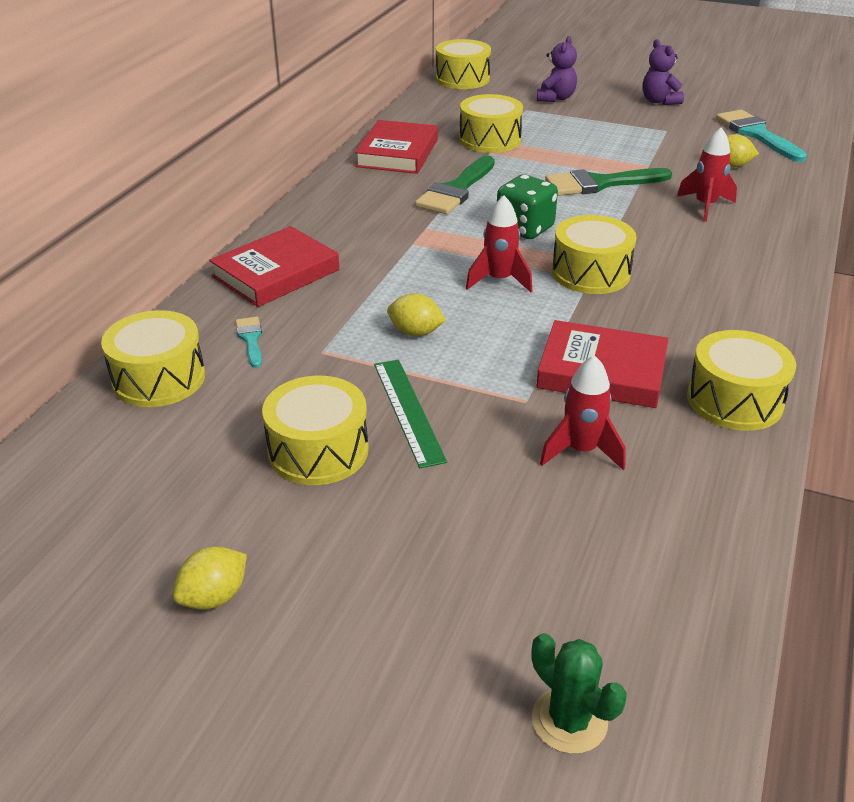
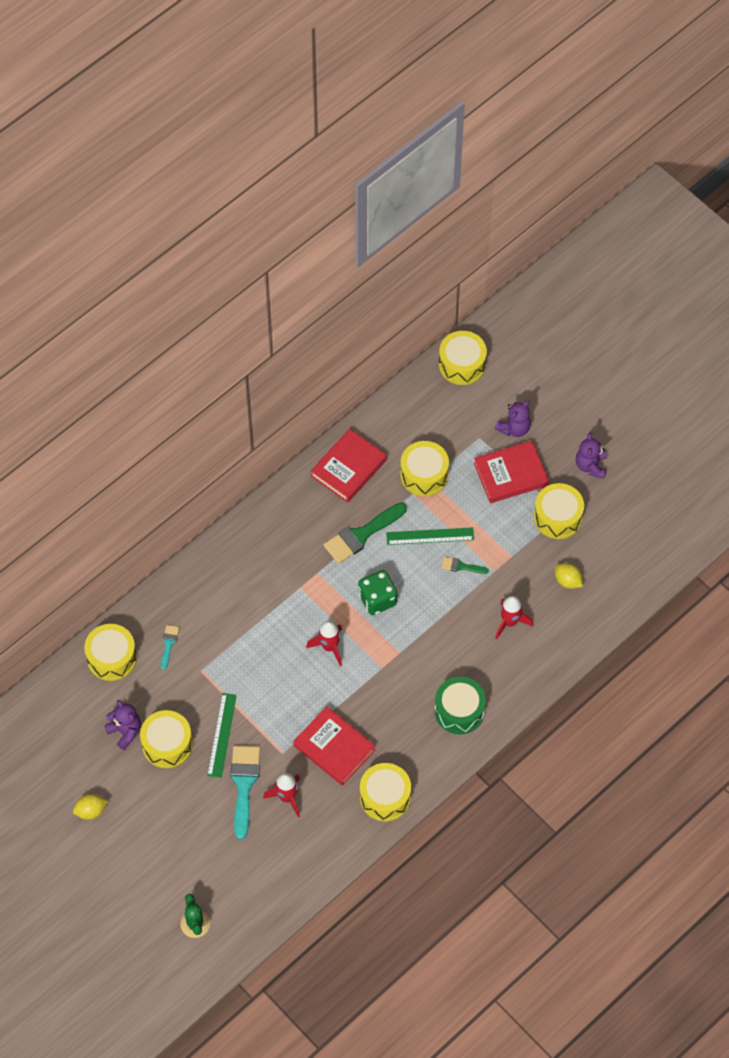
camera: 25 degrees right, 25 degrees up
red book [209,226,339,307] -> red book moved to [474,440,549,503]
yellow lemon [387,293,446,336] -> none
green brush [545,168,672,196] -> green brush [441,557,489,574], size x0.50
yellow drum [552,215,637,294] -> yellow drum moved to [534,483,584,539]
turquoise brush [716,110,807,162] -> turquoise brush moved to [230,746,260,839]
none -> purple teddy bear [104,700,141,750]
none -> green ruler [386,527,474,545]
none -> green drum [435,677,486,734]

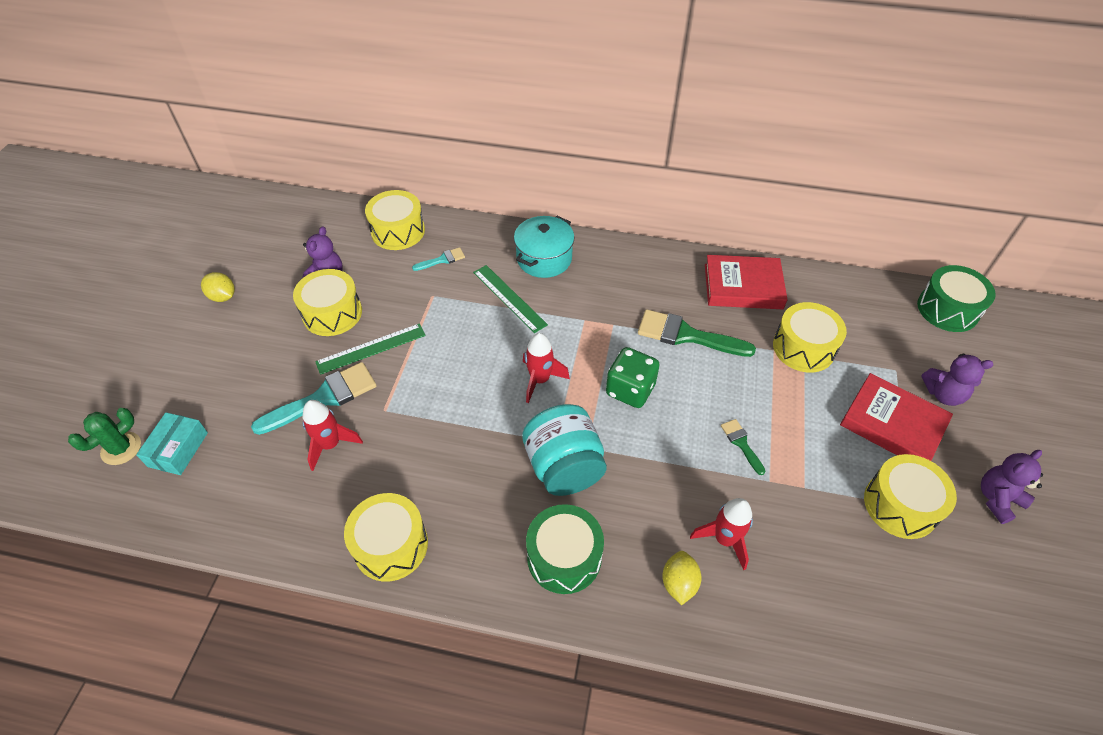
camera: 55 degrees right, 10 degrees down
red book [293,706,376,786] -> none
green ruler [386,527,474,545] -> green ruler moved to [473,265,548,333]
yellow drum [439,331,487,385] -> green drum [917,265,996,332]
yellow lemon [555,563,583,589] -> yellow lemon moved to [662,551,702,605]
none -> turquoise box [136,412,208,475]
none -> turquoise pot [514,216,574,278]
none -> turquoise jar [522,404,607,496]

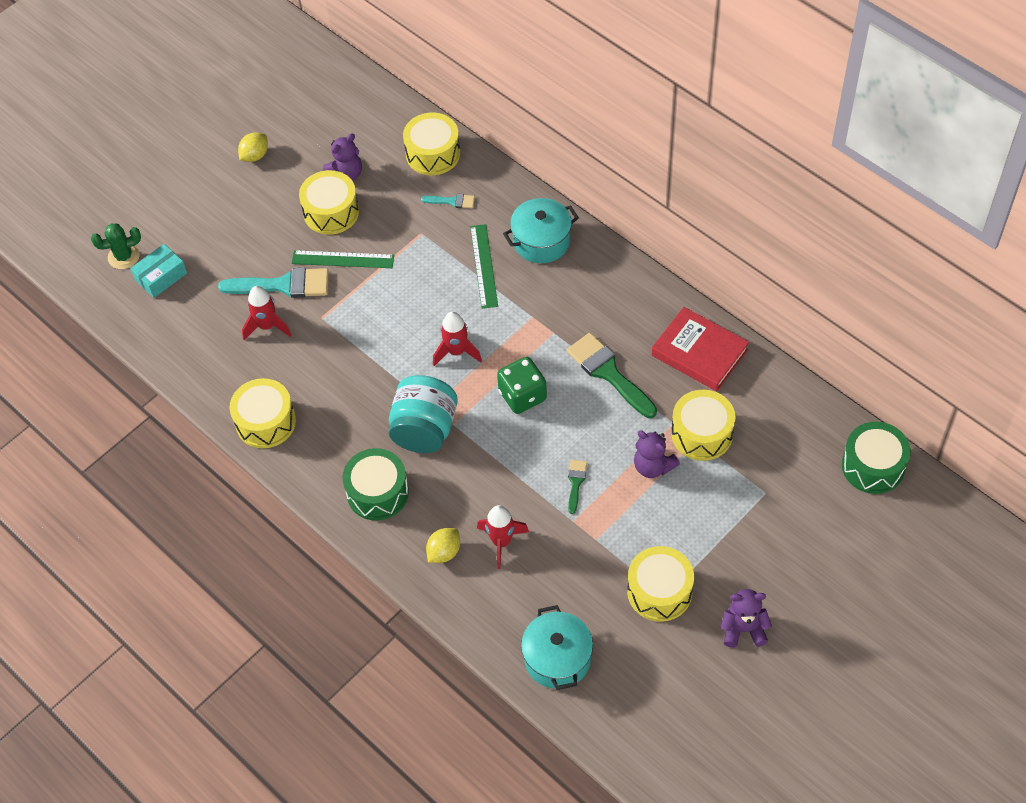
camera: 35 degrees right, 5 degrees up
yellow lemon [201,272,235,302] -> yellow lemon turned 60 degrees clockwise [238,133,268,162]
red book [840,373,953,461] -> none
purple teddy bear [921,354,993,406] -> purple teddy bear moved to [634,430,680,478]
none -> turquoise pot [521,605,593,690]

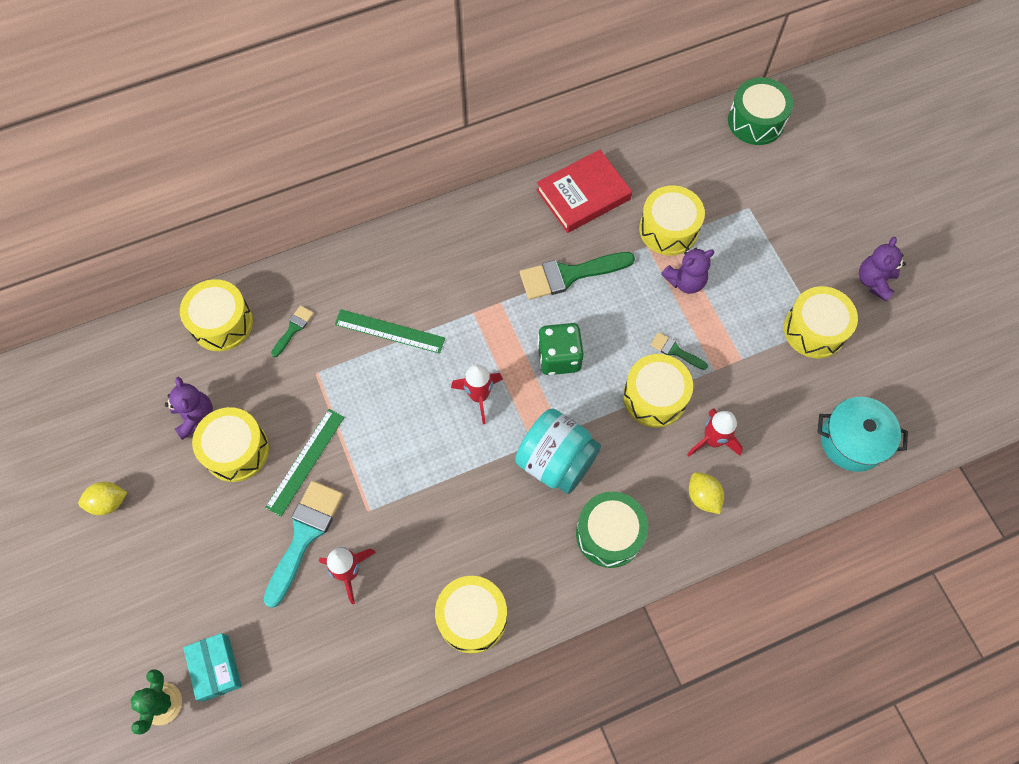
camera: 70 degrees left, 10 degrees up
yellow lemon [238,133,268,162] -> yellow lemon turned 75 degrees counterclockwise [78,482,127,515]
turquoise brush [421,194,475,208] -> green brush [271,305,314,357]
turquoise pot [503,198,579,263] -> none
none -> yellow drum [623,354,693,427]

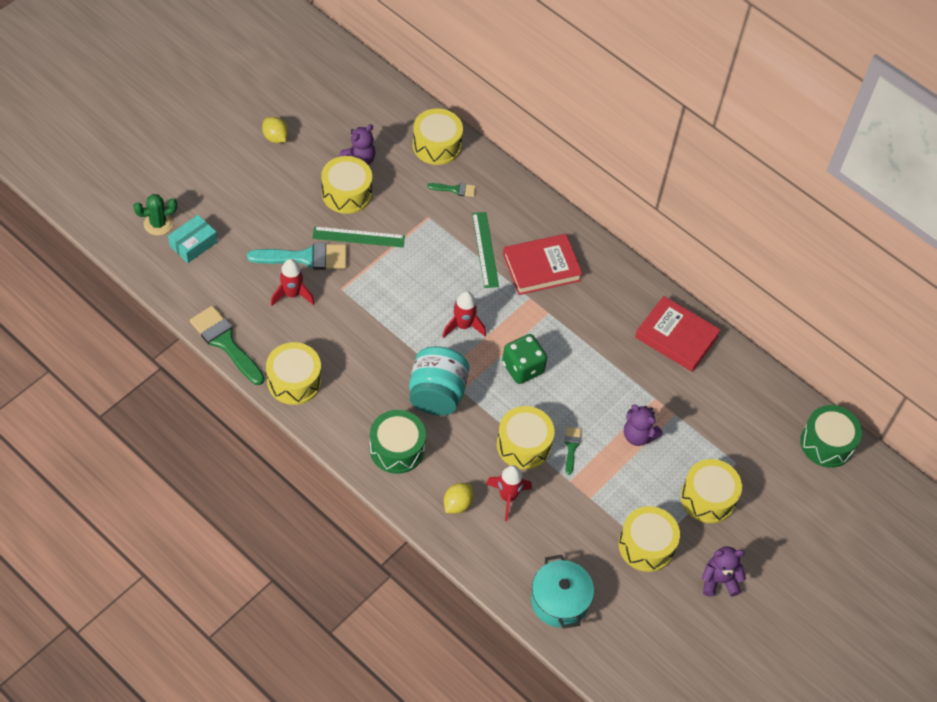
camera: 60 degrees right, 10 degrees down
green brush [520,252,635,300] -> green brush moved to [190,306,264,385]
yellow drum [639,185,705,255] -> yellow drum moved to [681,459,742,523]
none -> red book [503,234,583,295]

